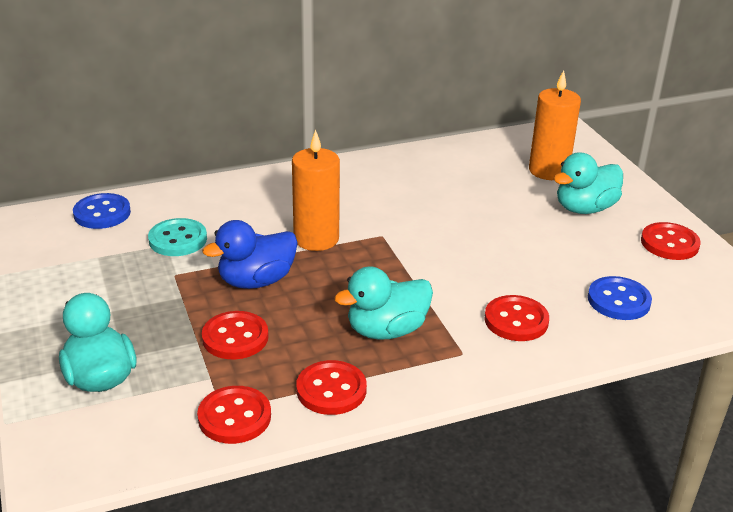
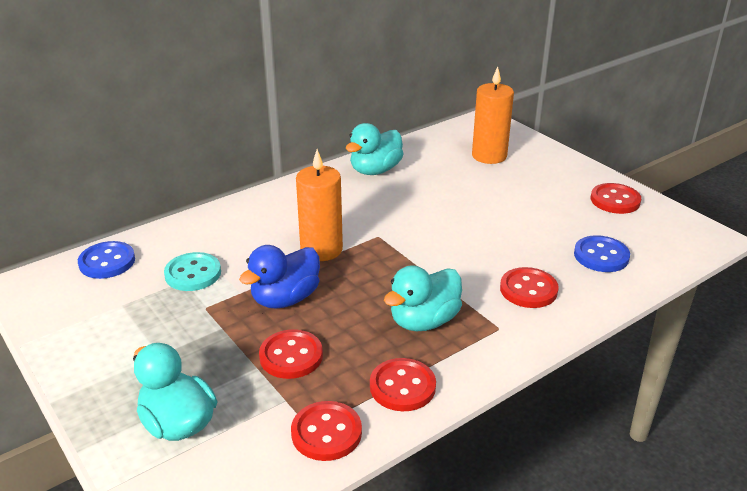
camera: 15 degrees left, 0 degrees up
turquoise duck [554,152,623,214] -> turquoise duck moved to [346,123,403,175]

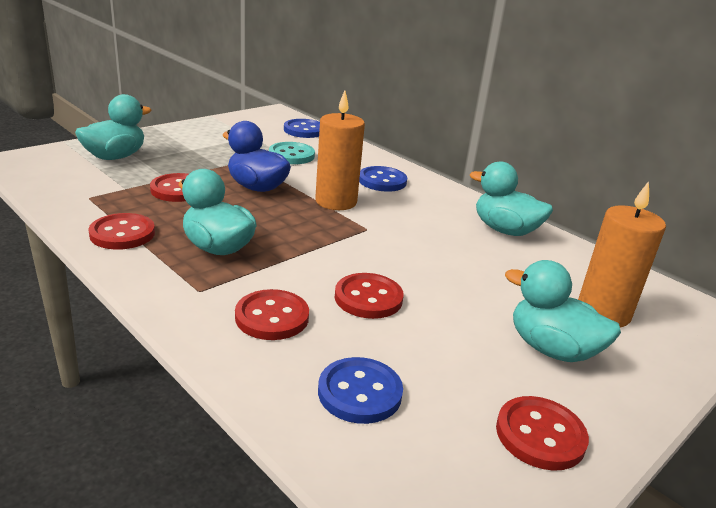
camera: 80 degrees right, 5 degrees down
red button [291,401,362,461] -> red button moved to [335,273,404,319]
none -> blue button [359,166,407,192]
none -> turquoise duck [505,260,621,362]

